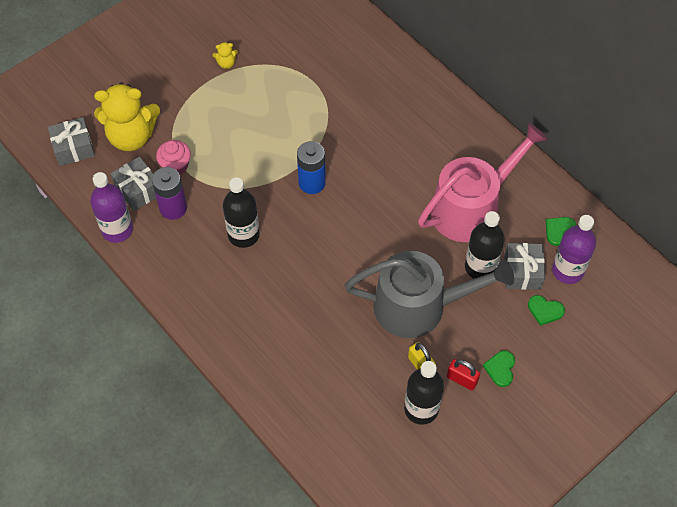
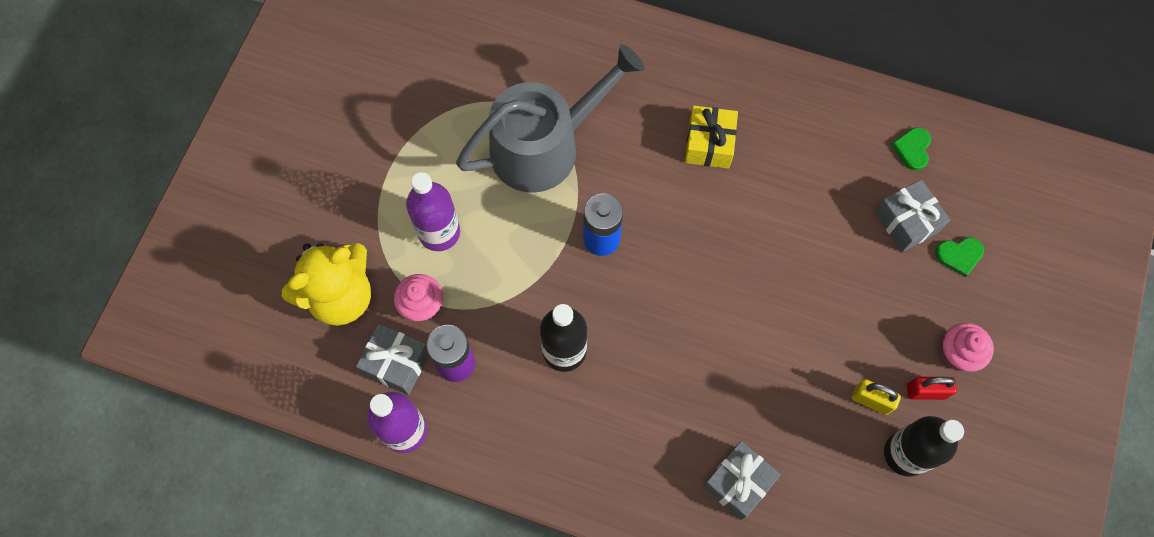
camera: 30 degrees left, 10 degrees up
grey gift [48,117,95,166] -> grey gift moved to [703,441,781,520]
yellow teddy bear [213,42,238,69] -> none
grey watering can [345,251,514,338] -> grey watering can moved to [456,44,645,193]
pink watering can [418,123,548,242] -> none
black bottle [465,211,505,279] -> none
green heart [483,351,515,387] -> pink cupcake [941,323,994,372]
purple bottle [552,215,596,284] -> purple bottle moved to [406,172,460,251]
none -> yellow gift [685,106,738,169]

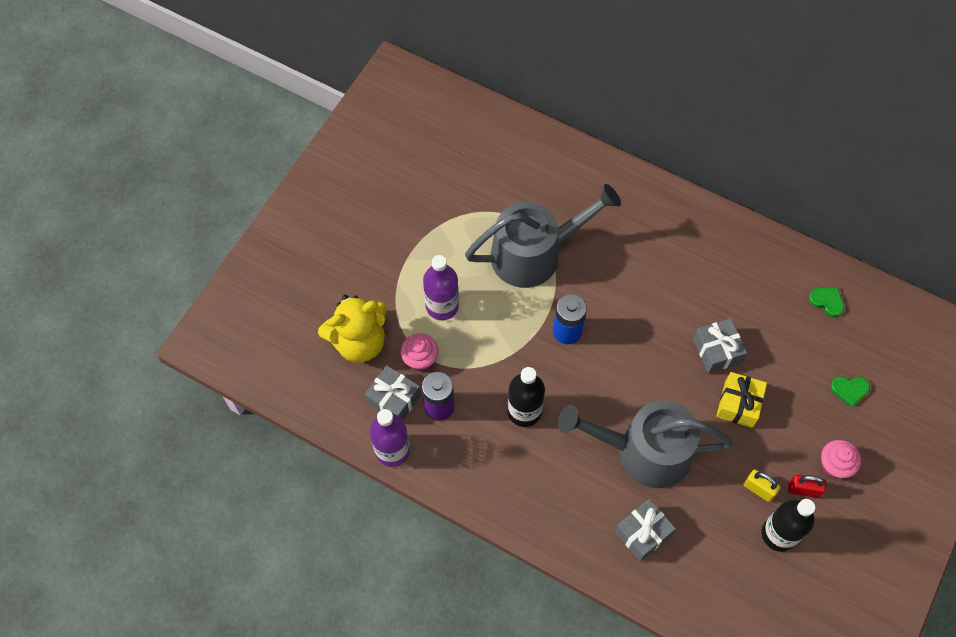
camera: 10 degrees right, 5 degrees down
yellow gift [685,106,738,169] -> yellow gift moved to [716,372,767,428]
grey gift [874,179,950,252] -> grey gift moved to [693,318,747,373]
green heart [891,127,931,170] -> green heart turned 105 degrees clockwise [809,287,844,317]
none -> grey watering can [558,400,733,488]

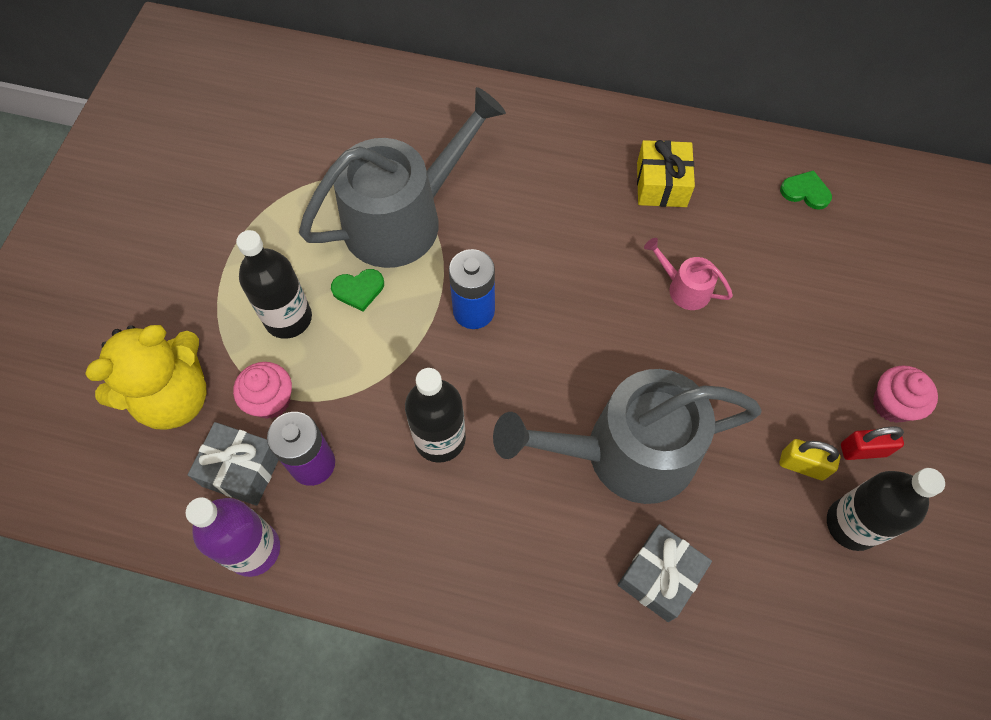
camera: 15 degrees left, 0 degrees up
purple bottle [423,255,459,320] -> black bottle [236,230,312,339]
grey gift [693,318,747,373] -> pink watering can [644,238,733,310]
yellow gift [716,372,767,428] -> yellow gift moved to [637,140,695,207]
green heart [831,376,870,407] -> green heart moved to [331,269,384,311]

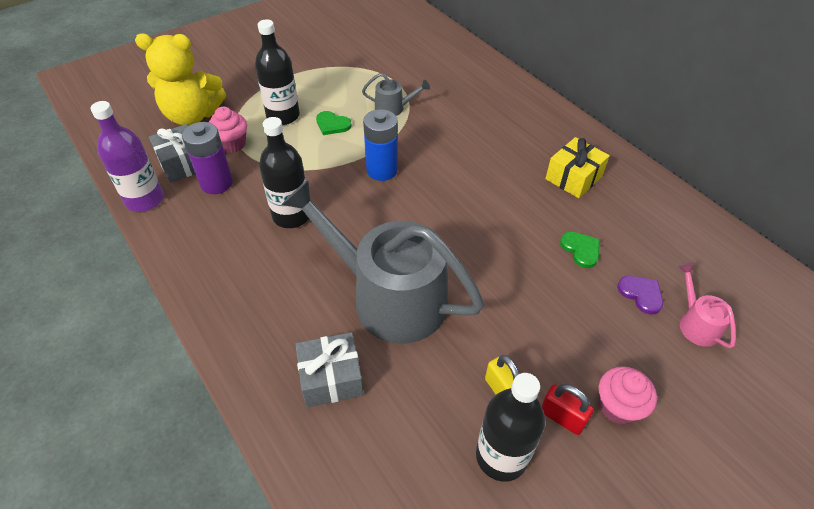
camera: 40 degrees right, 15 degrees down
grey watering can [299,87,506,268] -> grey watering can [362,73,430,116], size x0.42
pink watering can [644,238,733,310] -> pink watering can moved to [679,264,736,348]
green heart [780,170,832,210] -> green heart moved to [560,232,600,268]
none -> purple heart [617,276,663,315]

